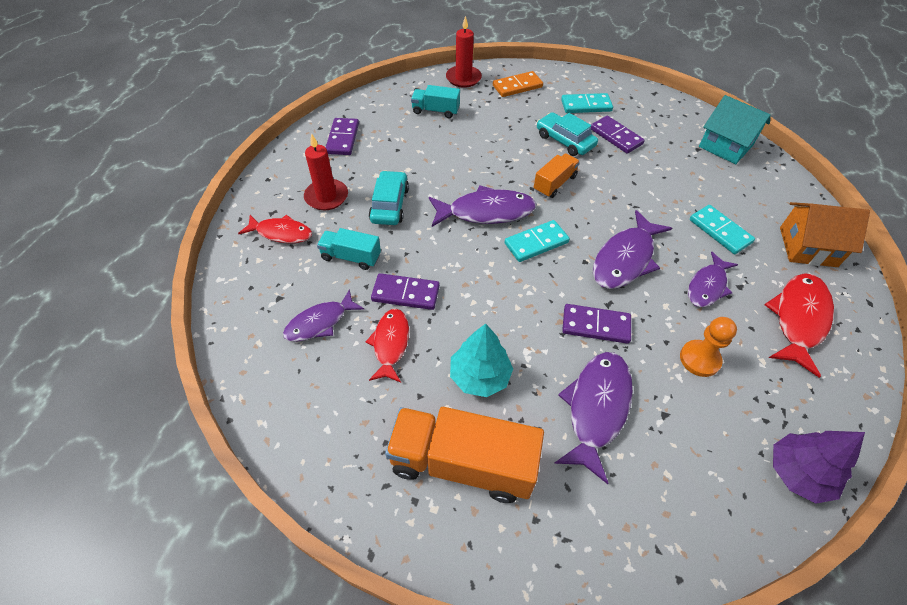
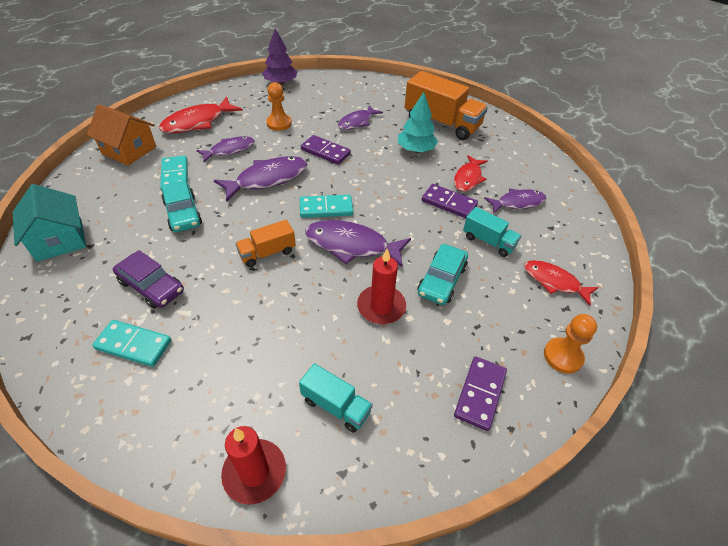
camera: 160 degrees left, 5 degrees down
red candle [304,133,348,210] -> red candle moved to [357,249,406,324]
orange domino [493,71,543,97] -> none
turquoise car [537,112,598,156] -> turquoise car moved to [162,180,202,232]
purple fish [554,352,633,484] -> purple fish [338,105,383,130], size x0.65
purple domino [591,116,645,154] -> purple car [113,250,184,309]
none -> orange pawn [544,314,597,374]

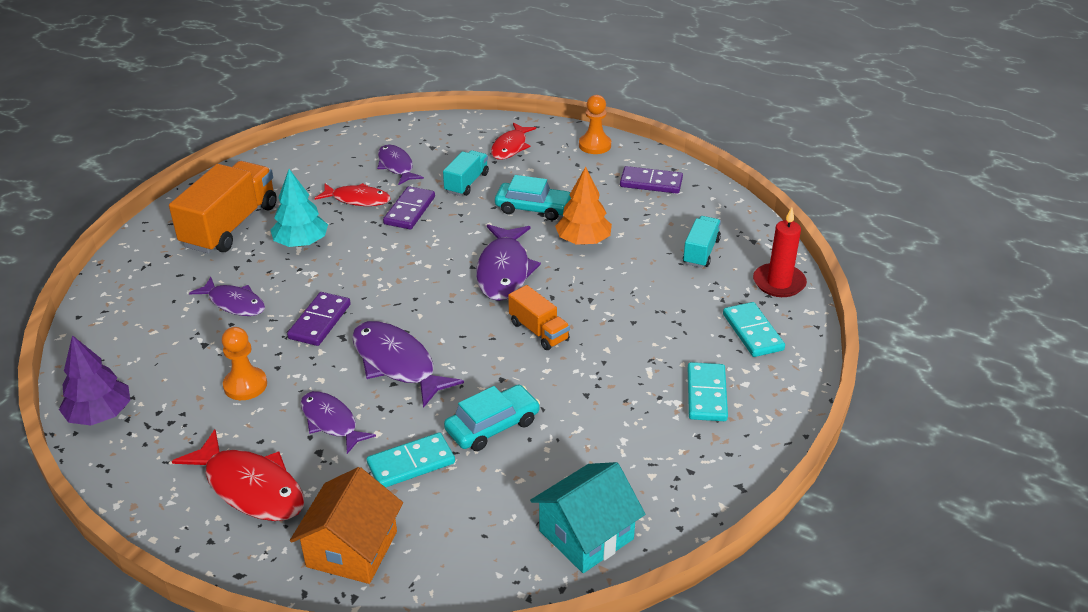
camera: 100 degrees left, 10 degrees down
purple car [113,250,184,309] -> none
turquoise domino [300,195,353,218] -> turquoise domino moved to [723,302,785,357]
red candle [357,249,406,324] -> orange tree [555,167,612,245]

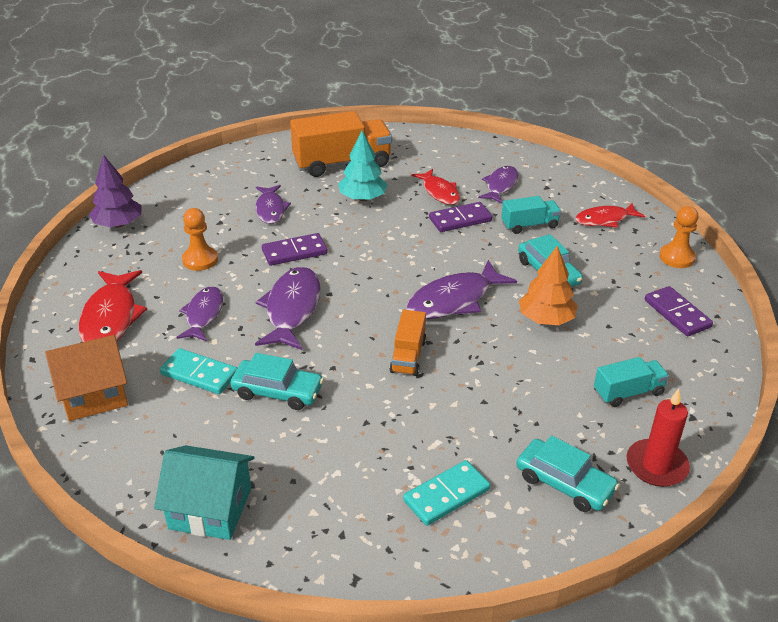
camera: 50 degrees right, 0 degrees up
turquoise domino [723,302,785,357] -> turquoise car [516,435,619,512]

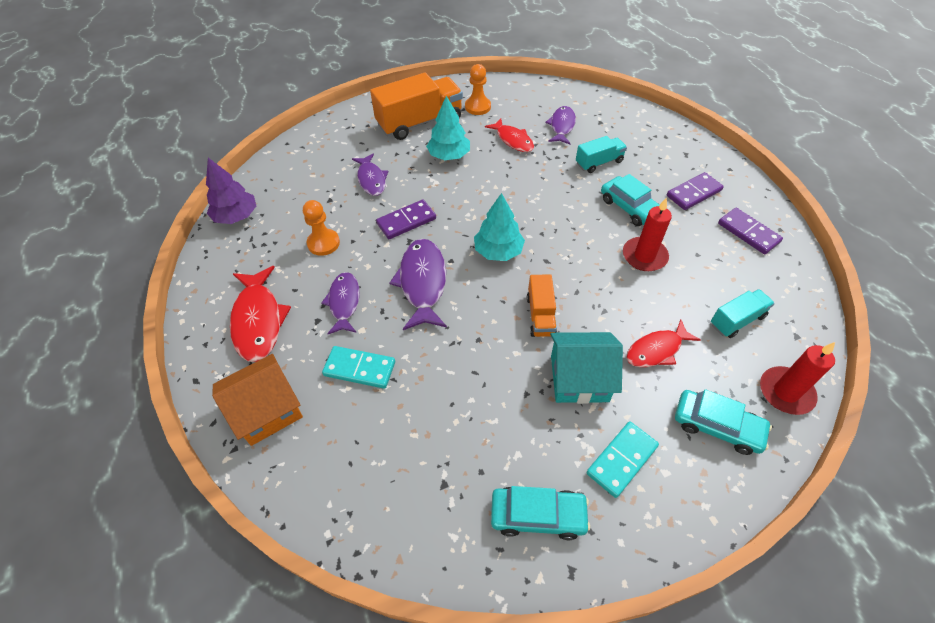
camera: 10 degrees left, 15 degrees up
turquoise house [154,445,254,540] -> turquoise house moved to [550,332,623,404]
turquoise car [230,353,324,410] -> turquoise car moved to [491,486,590,540]
purple fish [406,260,517,319] -> none
purple domino [429,202,492,232] -> purple domino moved to [667,172,724,210]
orange tree [519,246,578,325] -> red candle [623,197,672,271]
red fish [575,203,645,228] -> red fish moved to [626,319,700,367]
orange pawn [659,206,698,268] -> orange pawn moved to [465,64,491,115]
none -> turquoise tree [474,193,525,261]

